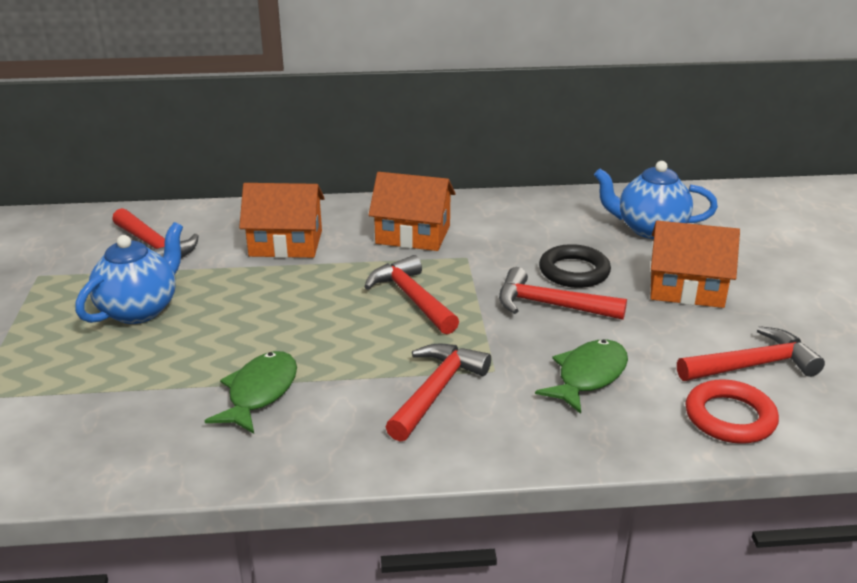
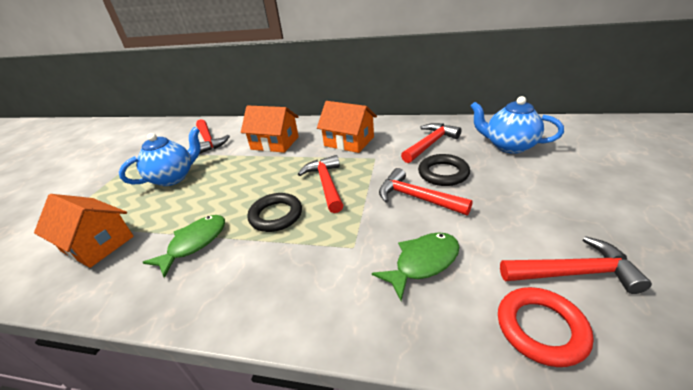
camera: 20 degrees right, 5 degrees up
red hammer [386,344,491,442] -> red hammer moved to [401,123,461,163]
orange house [650,221,740,308] -> orange house moved to [34,194,134,268]
none -> black ring [248,193,302,232]

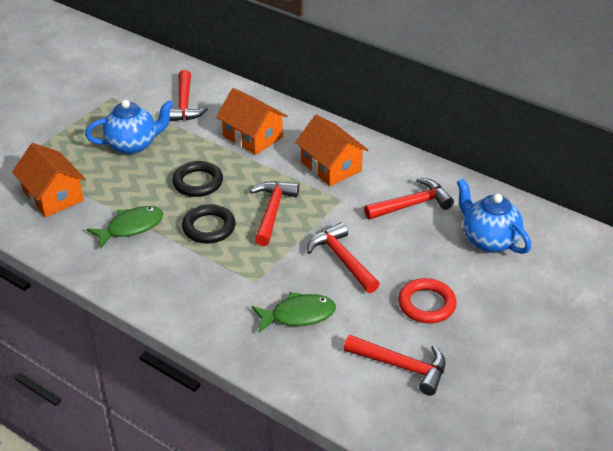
camera: 20 degrees right, 5 degrees up
black ring [418,154,470,186] -> black ring moved to [172,161,223,197]
red ring [498,287,594,367] -> red ring moved to [398,278,457,323]

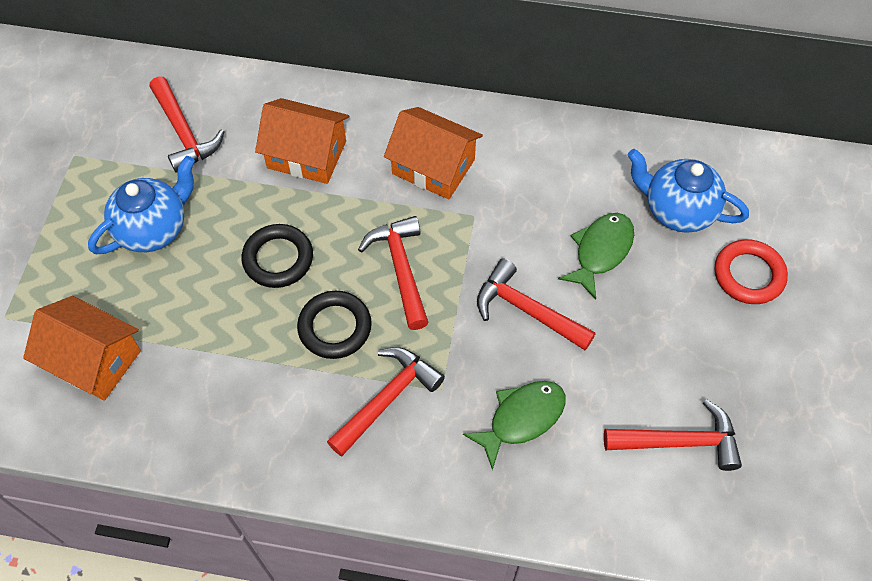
camera: 25 degrees left, 20 degrees up
green fish [87,206,163,249] -> green fish moved to [558,213,634,299]
red hammer [364,178,454,220] -> red hammer moved to [327,347,445,457]
red ring [398,278,457,323] -> red ring moved to [715,239,788,304]

